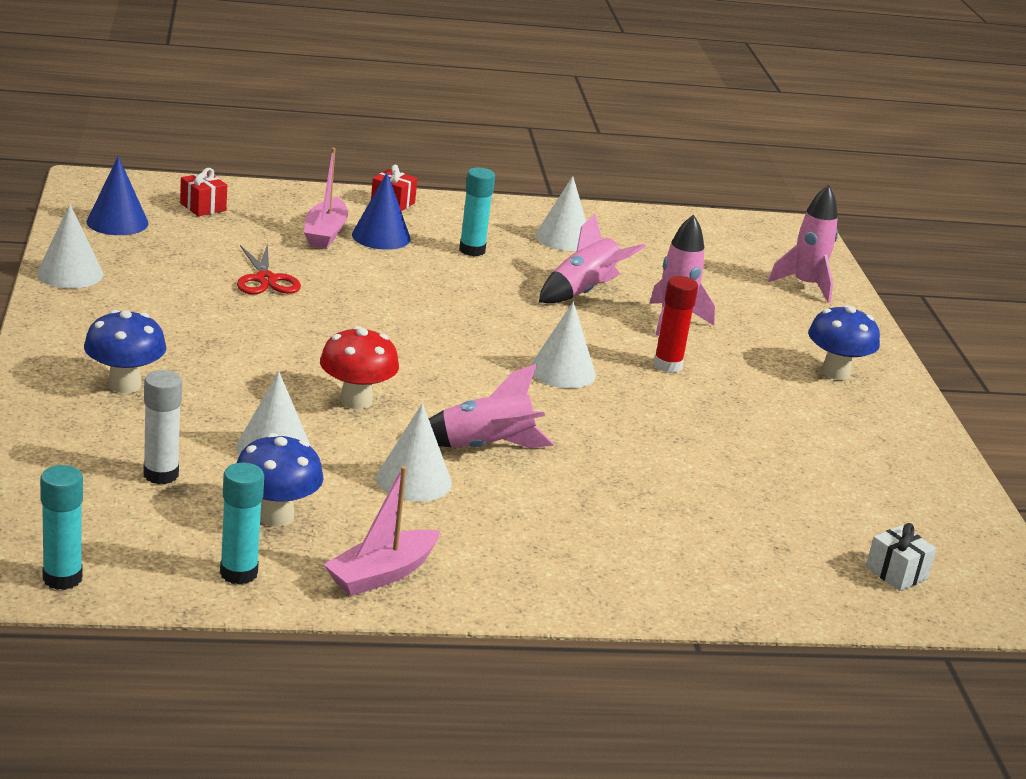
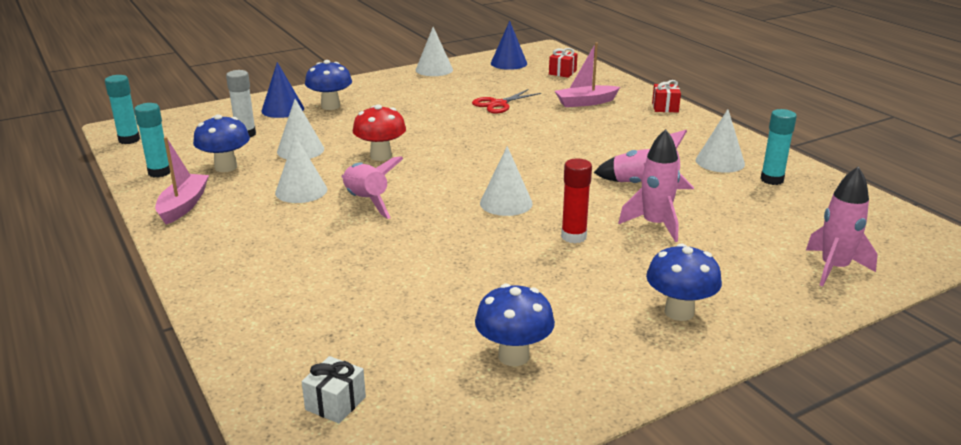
camera: 70 degrees right, 0 degrees up
pink boat [323,466,440,596] -> pink boat turned 75 degrees clockwise [155,137,209,225]
blue cone [352,173,411,250] -> blue cone moved to [261,62,304,118]
turquoise glue stick [459,168,495,256] -> turquoise glue stick moved to [760,109,797,185]
none -> blue mushroom [475,284,555,366]

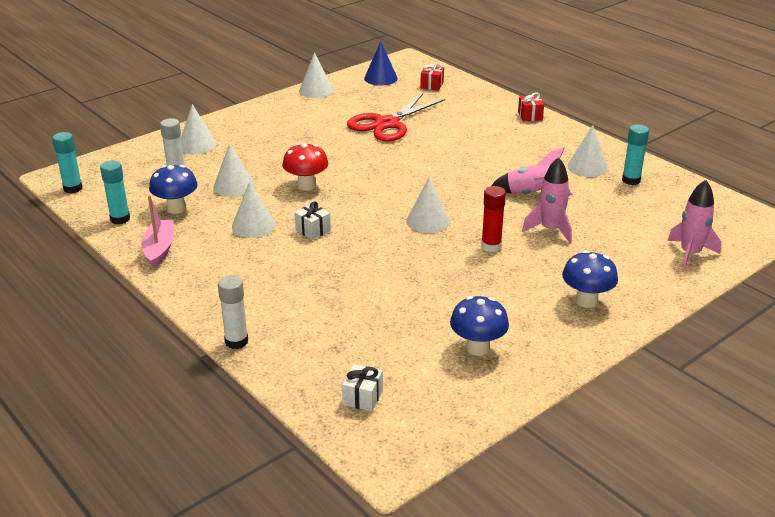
camera: 10 degrees left, 5 degrees up
blue cone [261,62,304,118] -> white cone [181,104,216,154]
blue mushroom [305,60,352,110] -> none
pink rocket [341,156,404,219] -> white gift [294,201,331,240]
red scissors [472,89,541,114] -> red scissors [347,93,445,142], size x1.74
pink boat [555,42,620,107] -> none
none -> white glue stick [218,275,248,349]

